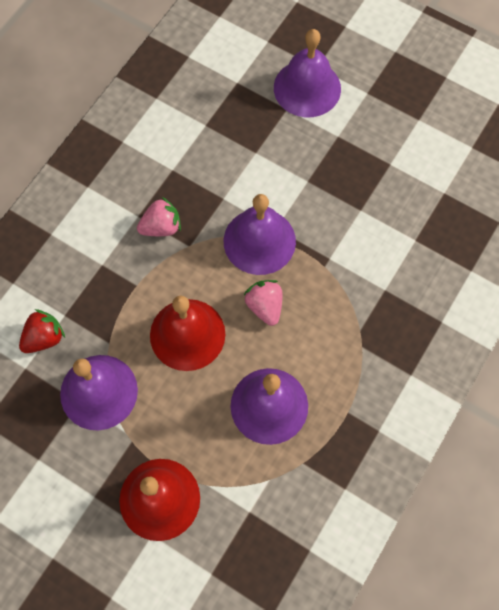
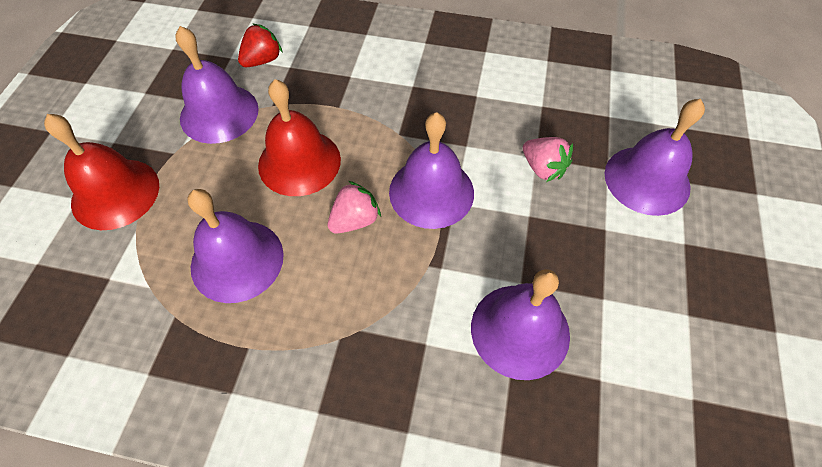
camera: 70 degrees right, 10 degrees down
red strawberry [19,309,65,353] -> red strawberry turned 75 degrees counterclockwise [238,23,283,67]
pink strawberry [137,197,181,236] -> pink strawberry moved to [523,137,573,182]
none -> purple bell [471,269,570,380]

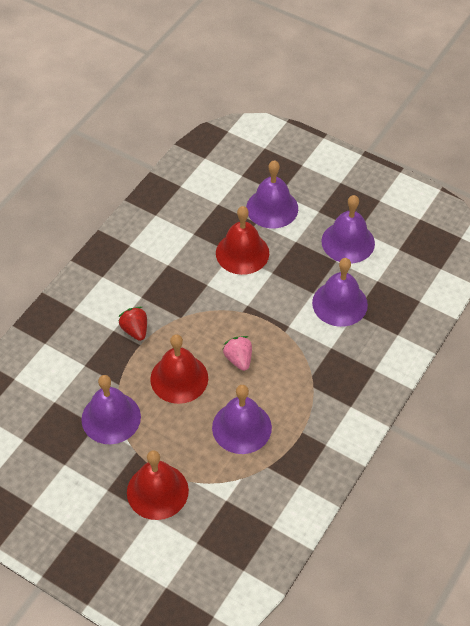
camera: 70 degrees left, 5 degrees down
red strawberry [238,23,283,67] -> red strawberry moved to [118,307,147,341]
purple bell [389,112,474,229] -> purple bell moved to [321,195,375,263]
pink strawberry [523,137,573,182] -> red bell [216,206,269,275]

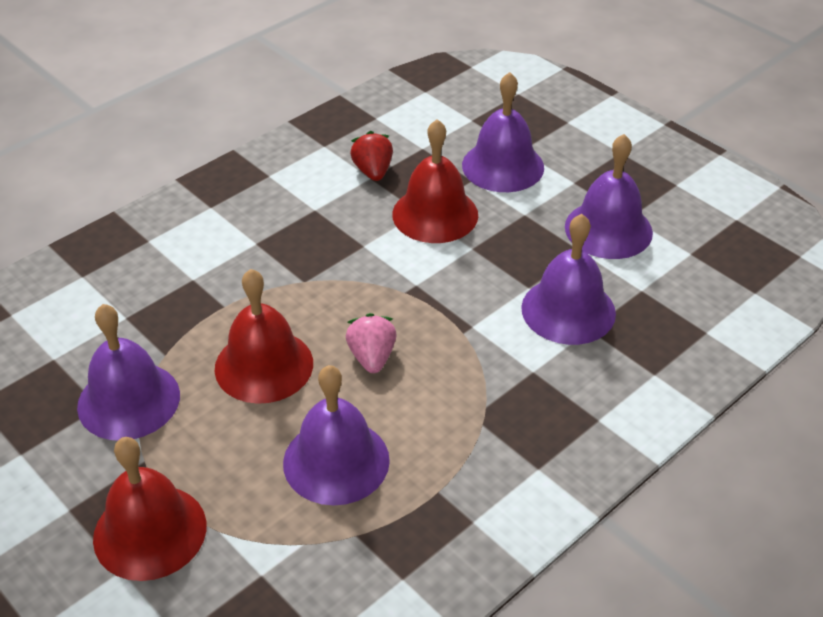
camera: 15 degrees right, 10 degrees down
red strawberry [118,307,147,341] -> red strawberry moved to [350,131,393,181]

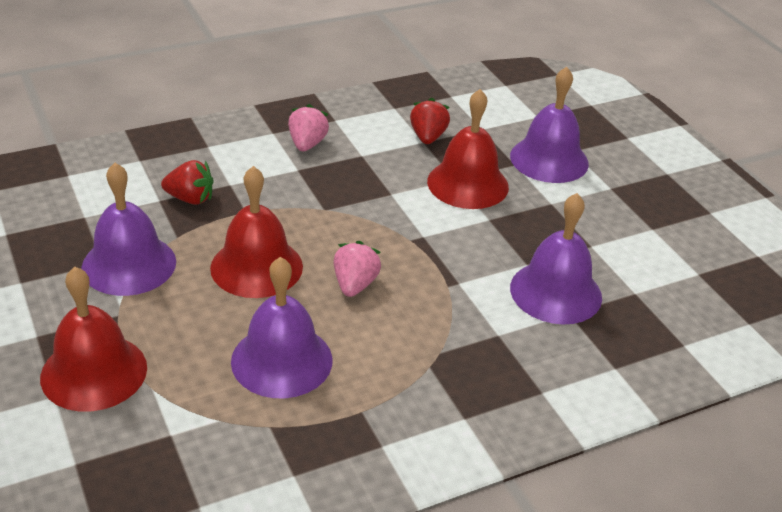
camera: 15 degrees right, 5 degrees down
purple bell [565,134,653,259] -> none
none -> red strawberry [161,160,214,205]
none -> pink strawberry [288,104,329,151]

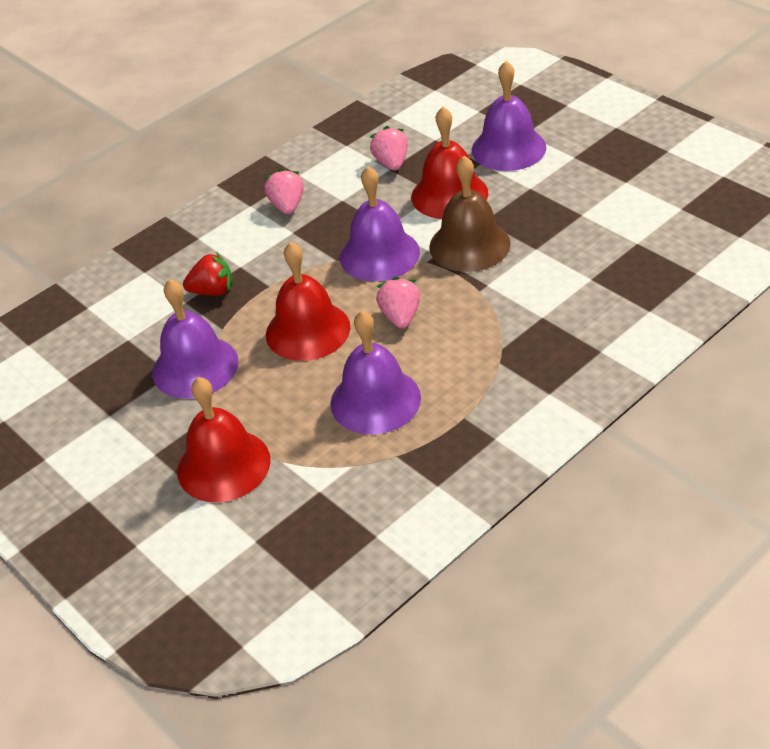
camera: 10 degrees left, 5 degrees up
red strawberry [410,98,450,144] -> pink strawberry [370,126,408,170]
purple bell [510,193,602,325] -> purple bell moved to [340,166,420,282]
none -> brown bell [429,156,511,272]

